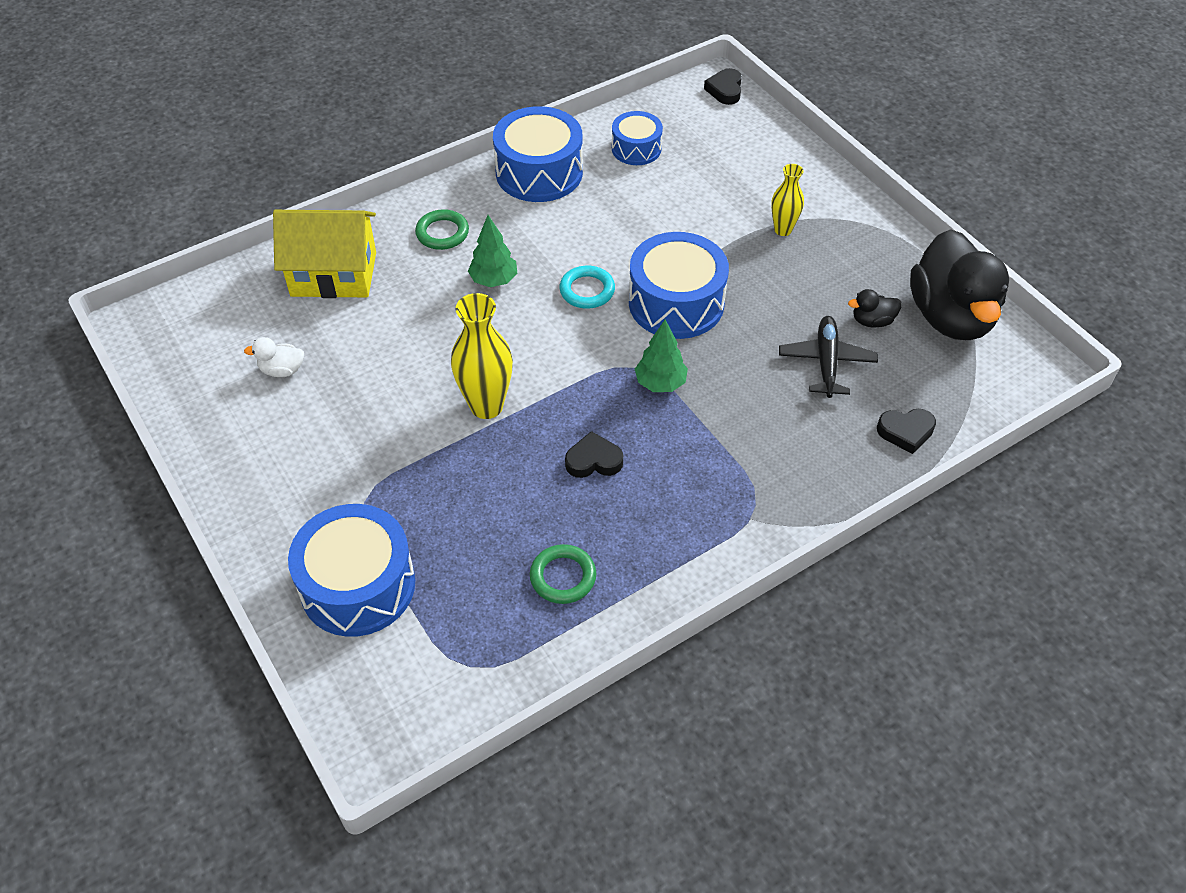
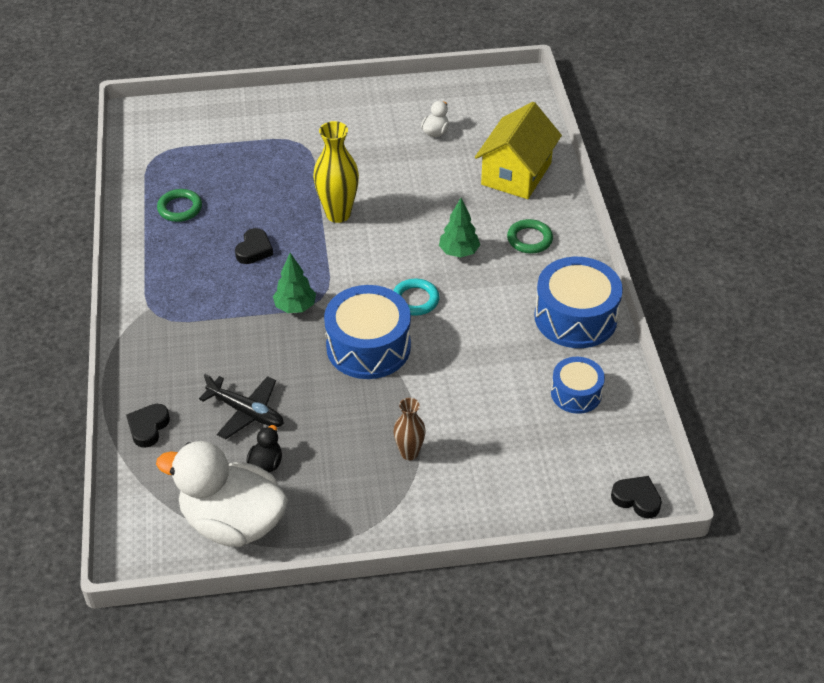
camera: 115 degrees right, 5 degrees down
blue drum [288,504,415,637] -> none
yellow vase [771,164,804,236] -> brown vase [394,398,426,460]
black duck [910,229,1009,340] -> white duck [156,441,288,547]

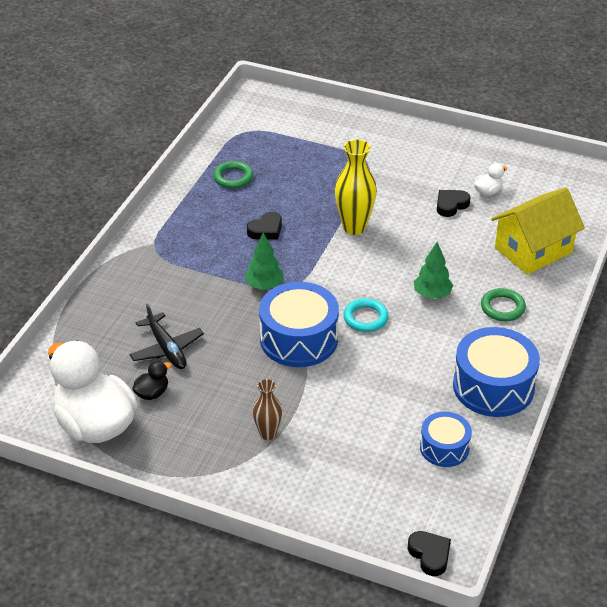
camera: 30 degrees right, 5 degrees down
black heart [126,404,170,448] -> black heart moved to [437,190,471,217]

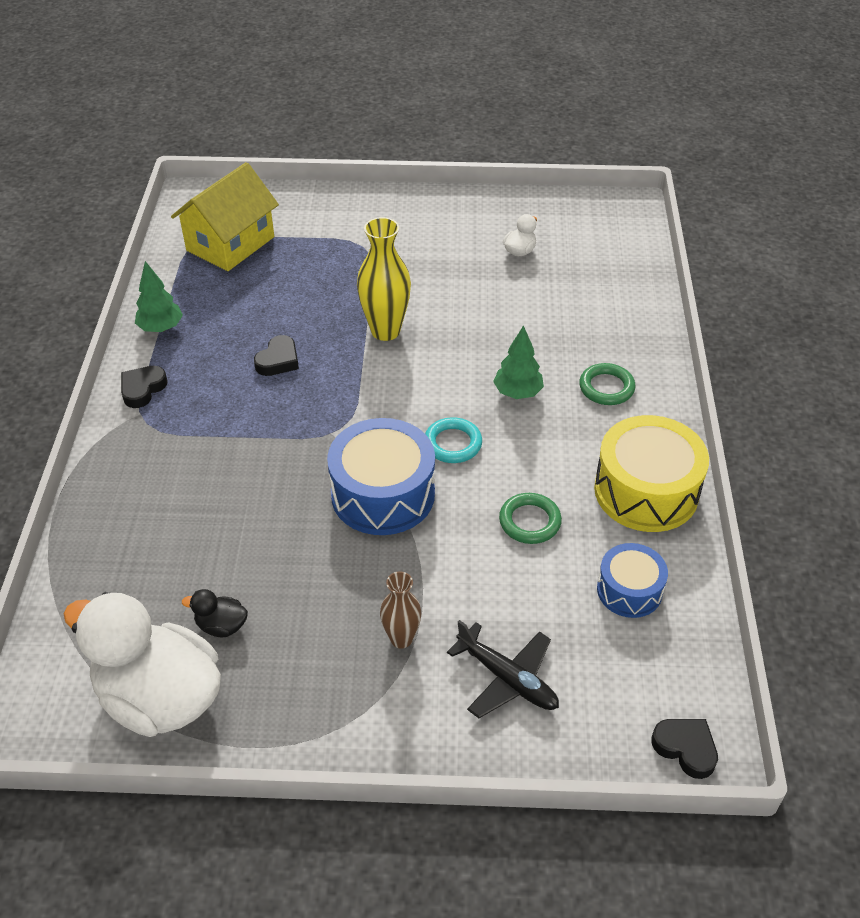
camera: 20 degrees left, 5 degrees up
black plane [129,304,204,369] -> black plane moved to [447,620,559,718]
black duck [132,361,171,400] -> black duck turned 105 degrees counterclockwise [182,589,248,637]
green ring [213,161,253,189] -> green ring moved to [499,493,562,544]
green tree [244,233,284,290] -> green tree moved to [135,261,183,332]
black heart [437,190,471,217] -> black heart moved to [121,366,168,408]
blue drum [453,327,540,417] -> yellow drum [594,415,709,532]
yellow house [491,187,585,275] -> yellow house moved to [171,162,279,271]

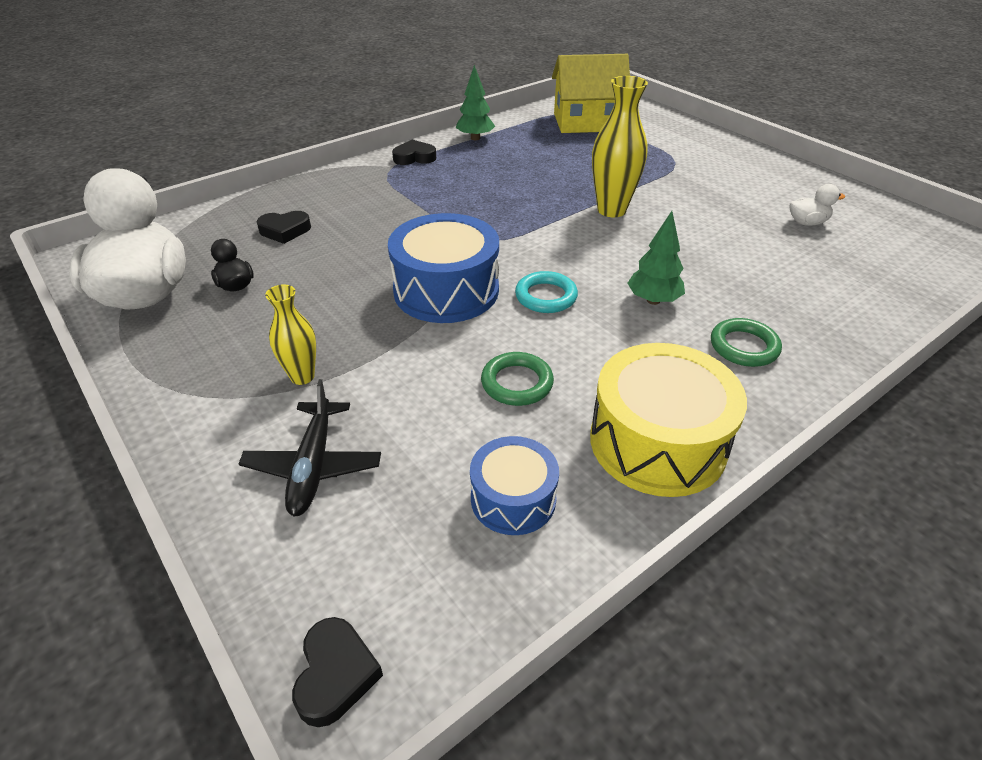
camera: 50 degrees right, 5 degrees down
black heart [254,335,299,376] -> black heart moved to [256,211,311,244]
brown vase [380,571,421,649] -> yellow vase [265,284,316,385]

